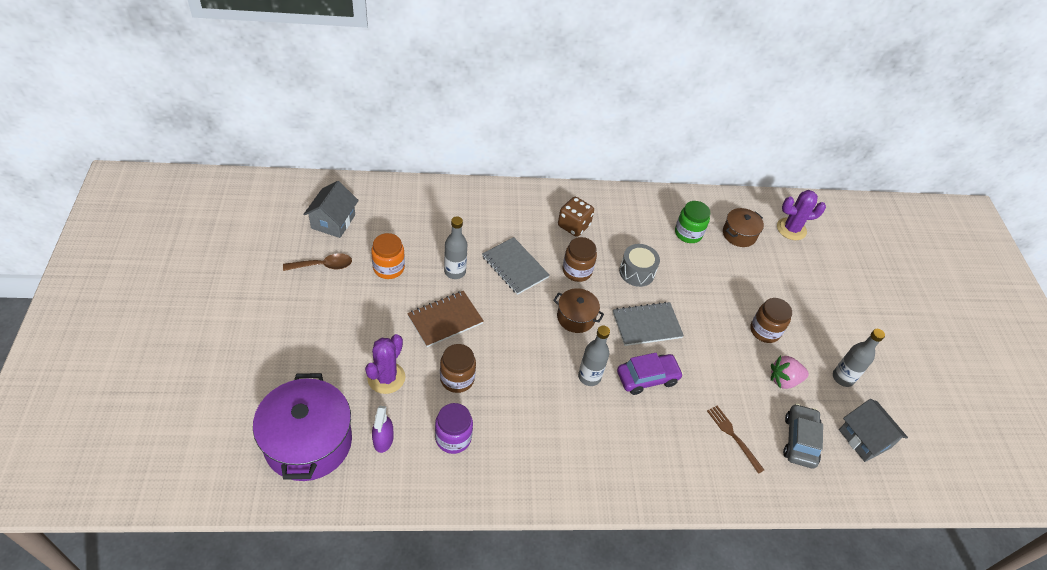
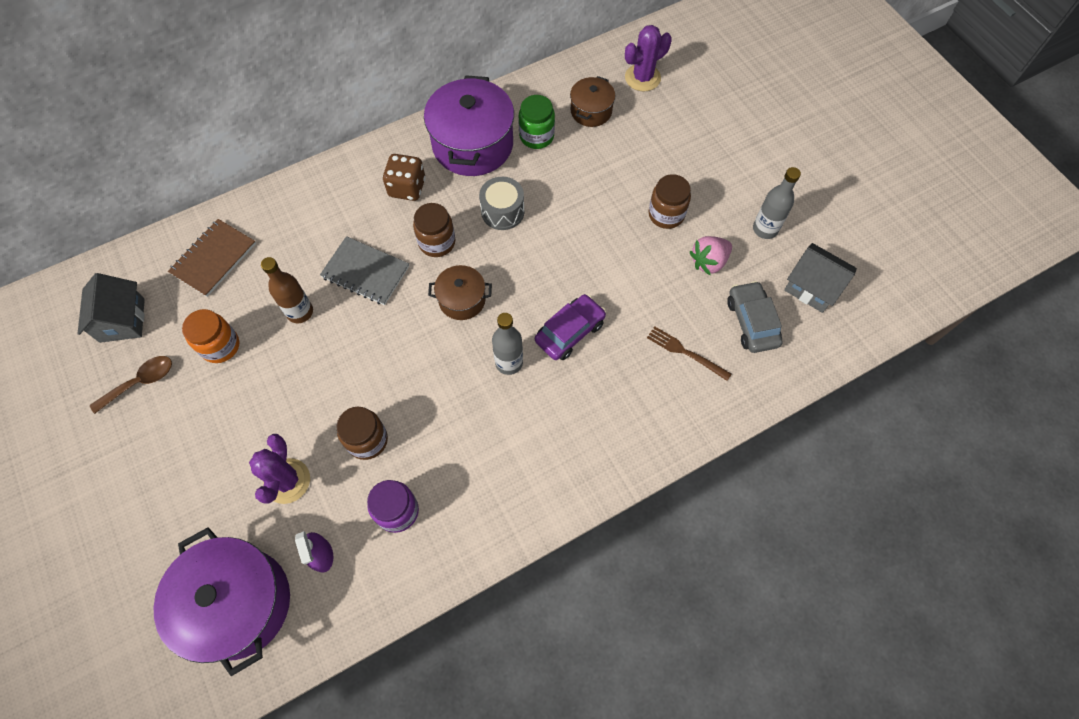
camera: 20 degrees left, 15 degrees up
brown notebook [407,291,484,347] -> brown notebook moved to [168,219,256,297]
grey bottle [444,216,468,279] -> brown bottle [261,257,313,323]
grey notebook [613,302,684,346] -> none
none -> purple pot [424,75,514,176]

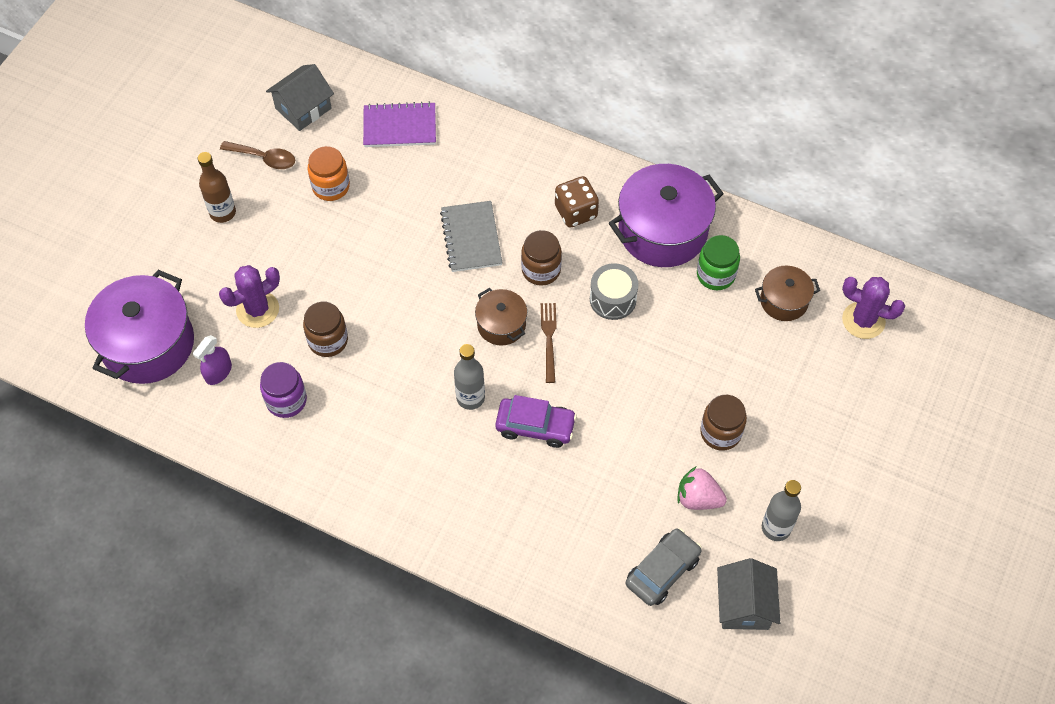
camera: 55 degrees right, 5 degrees down
brown notebook [168,219,256,297] -> purple notebook [363,102,436,147]
brown bottle [261,257,313,323] -> brown bottle moved to [198,152,236,223]
brown fork [647,326,731,381] -> brown fork moved to [541,303,557,383]

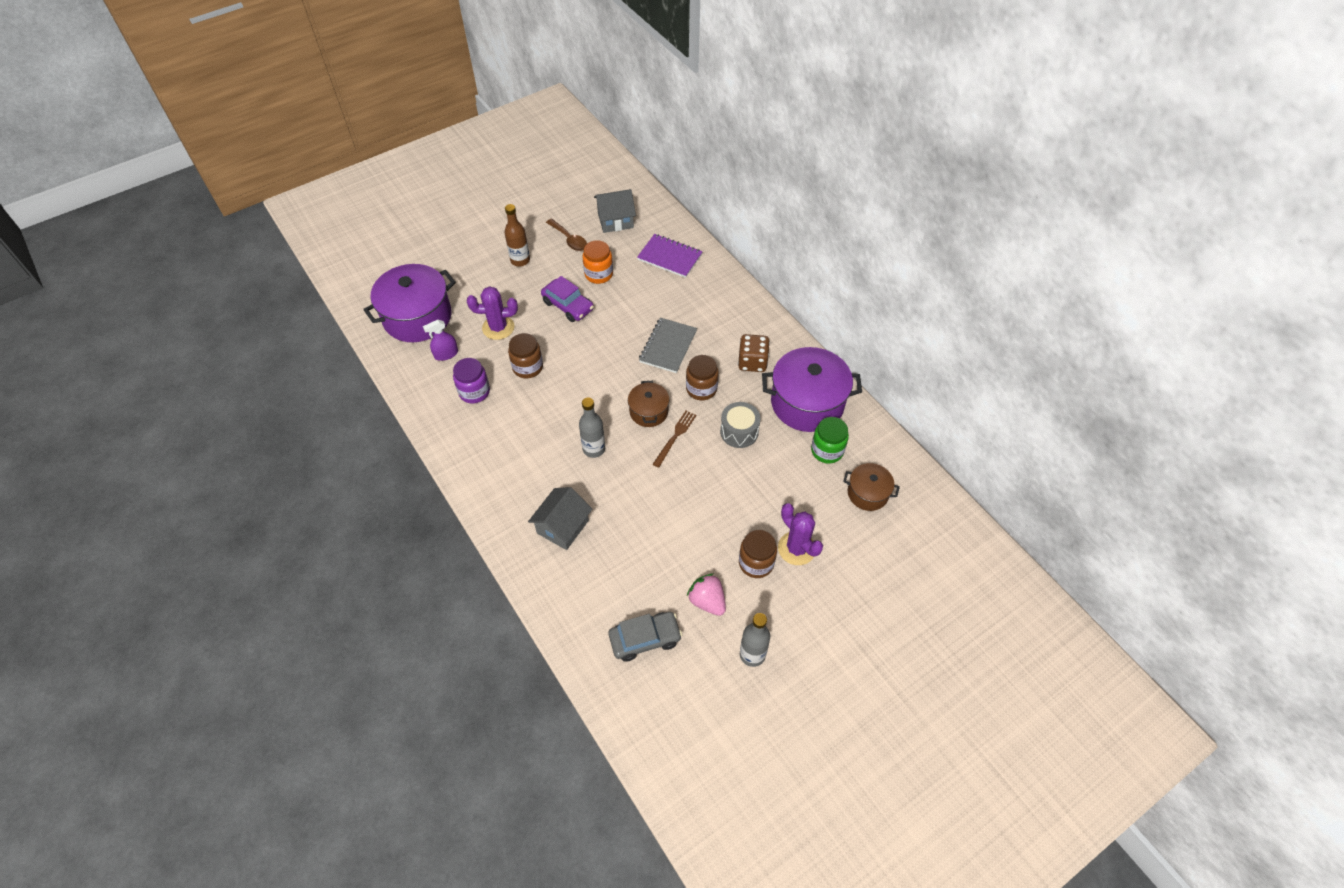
camera: 30 degrees right, 5 degrees down
purple car [495,395,577,448] -> purple car moved to [541,276,594,322]
grey house [717,558,780,630] -> grey house moved to [528,487,592,550]
purple cactus [842,277,905,339] -> purple cactus moved to [778,503,823,565]

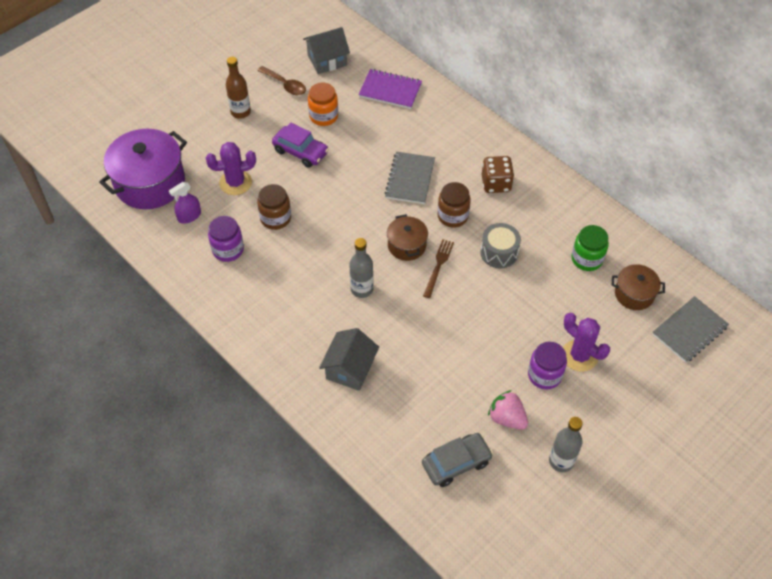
camera: 10 degrees left, 0 degrees up
brown jar [739,530,777,578] -> purple jar [528,342,567,390]
purple pot [762,347,862,432] -> none
none -> grey notebook [652,296,729,363]

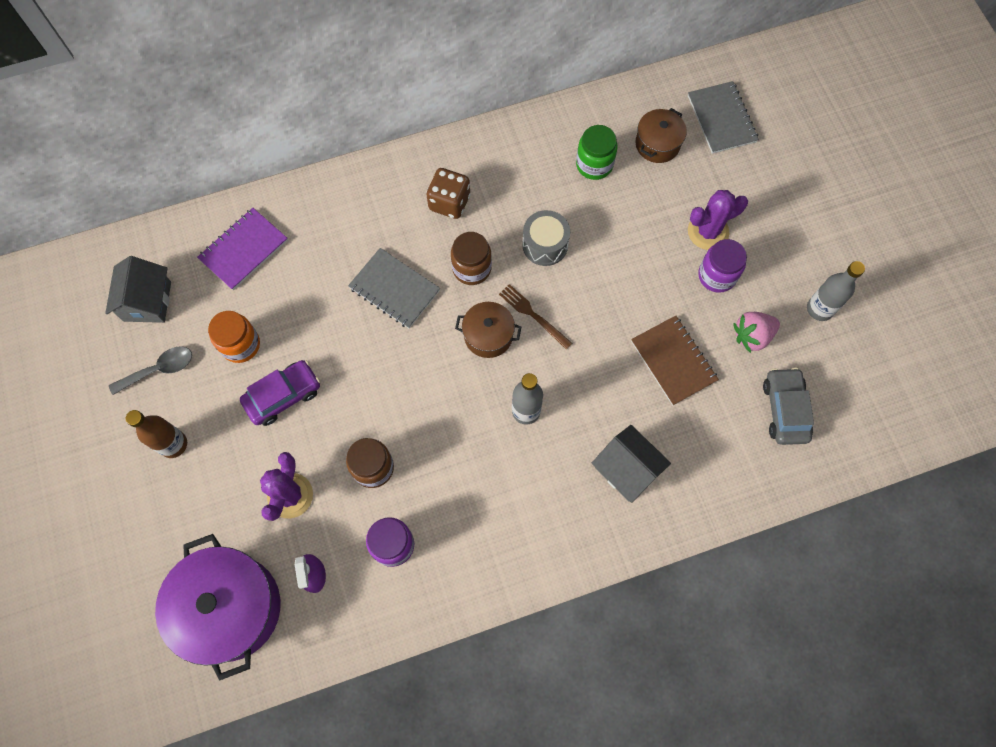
camera: 65 degrees left, 15 degrees up
brown spoon [257,66,306,95] -> grey spoon [109,346,192,395]
none -> brown notebook [631,316,719,406]

